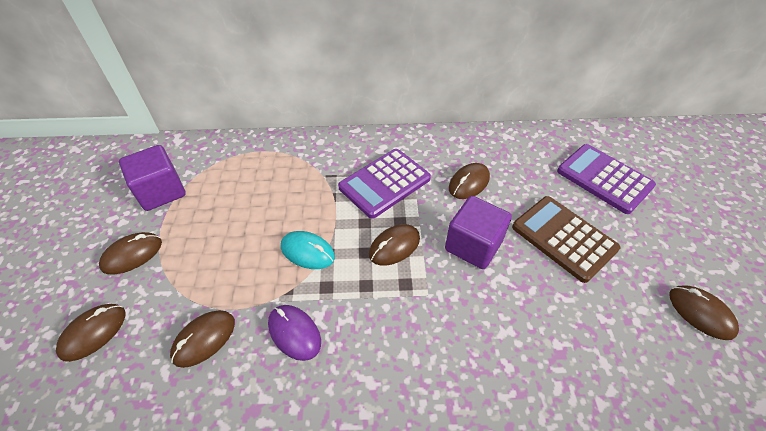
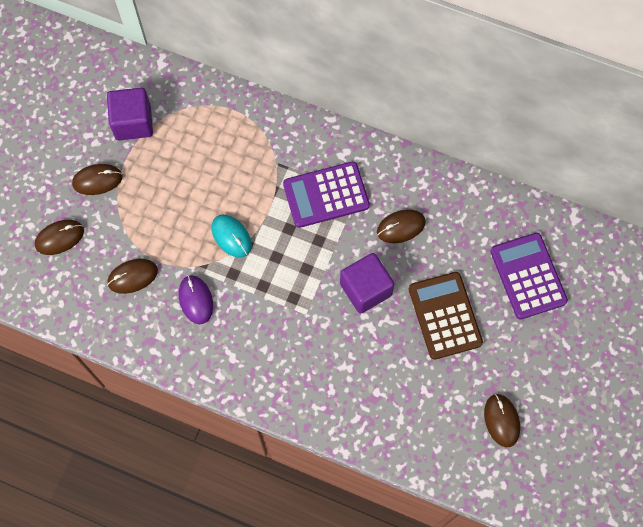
camera: 25 degrees right, 20 degrees up
brown mouse [369,224,420,266] -> none

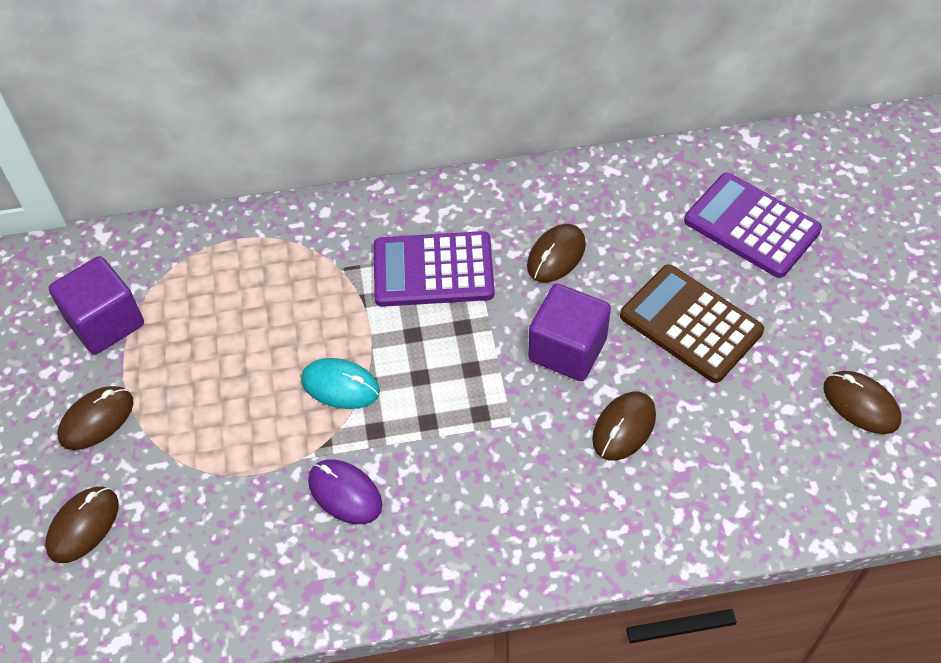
camera: 30 degrees left, 15 degrees down
brown mouse [107,259,158,294] -> brown mouse moved to [592,392,656,461]
purple calculator [283,161,370,228] -> purple calculator turned 45 degrees clockwise [374,231,494,307]

